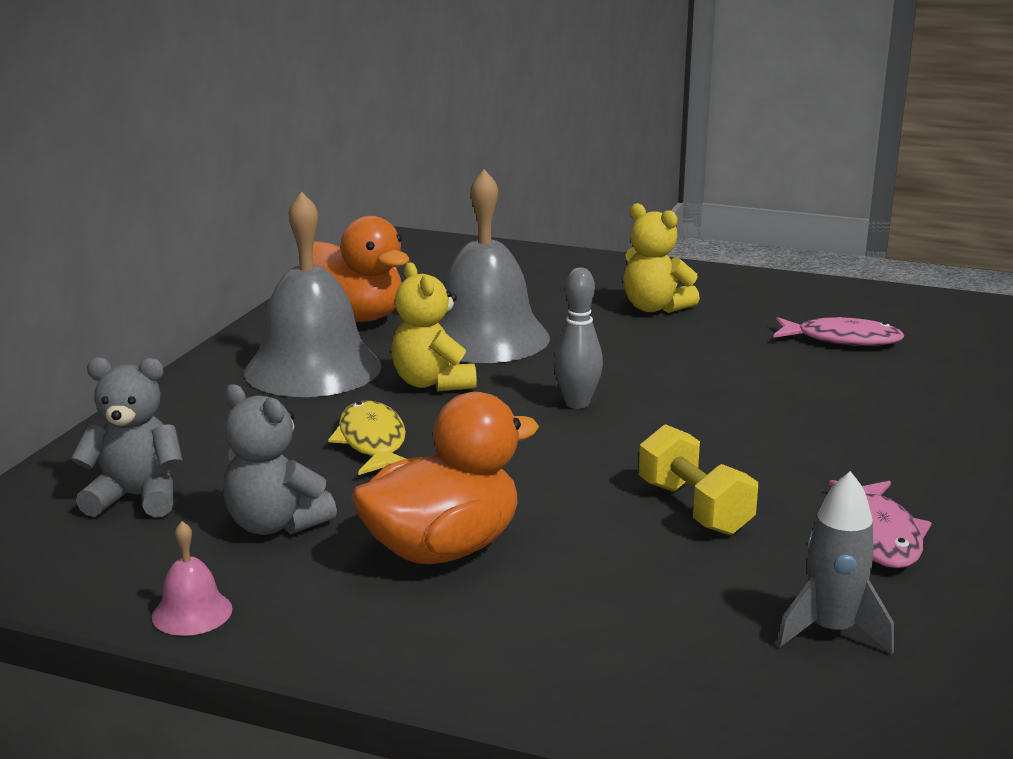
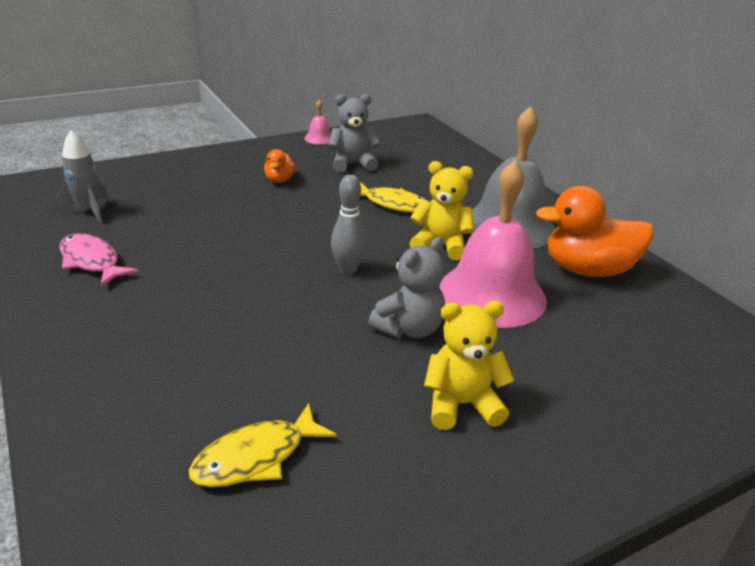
camera: 130 degrees right, 10 degrees up
grey teddy bear [71,357,183,517] -> grey teddy bear moved to [368,237,445,338]
orange duck [351,392,539,564] -> orange duck [264,149,295,183], size x0.48
grey bell [438,169,550,363] -> pink bell [439,160,547,328]
yellow dumbbell [639,424,758,535] -> none
pink fish [773,317,905,346] -> yellow fish [189,403,337,487]

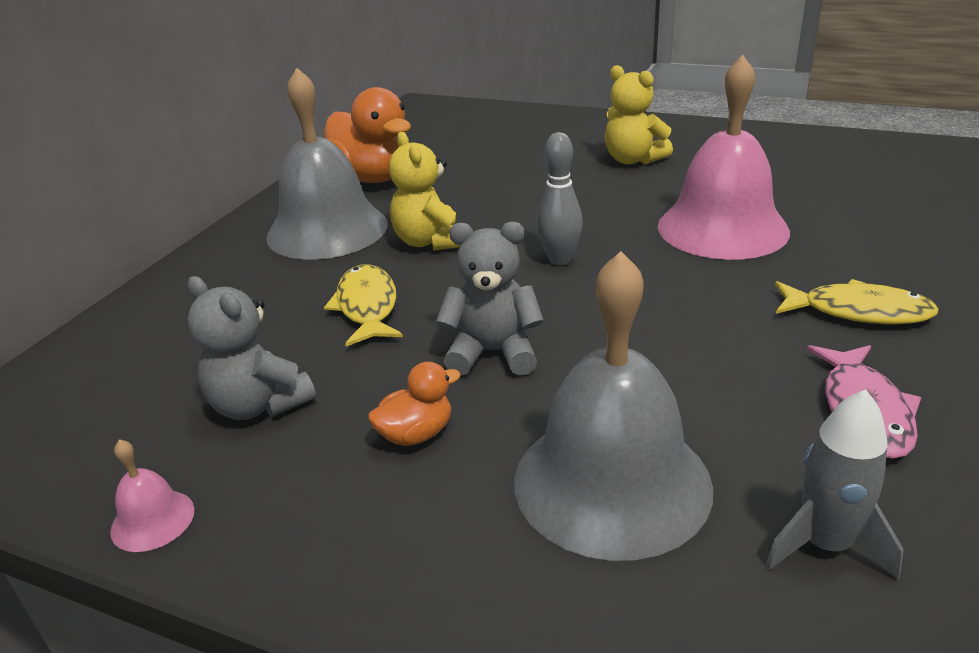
camera: 125 degrees left, 0 degrees up
yellow fish [189,403,337,487] -> yellow fish moved to [775,279,939,325]
grey teddy bear [368,237,445,338] -> grey teddy bear moved to [436,222,544,376]
pink bell [439,160,547,328] -> pink bell moved to [658,55,790,260]
none -> grey bell [514,251,713,561]

